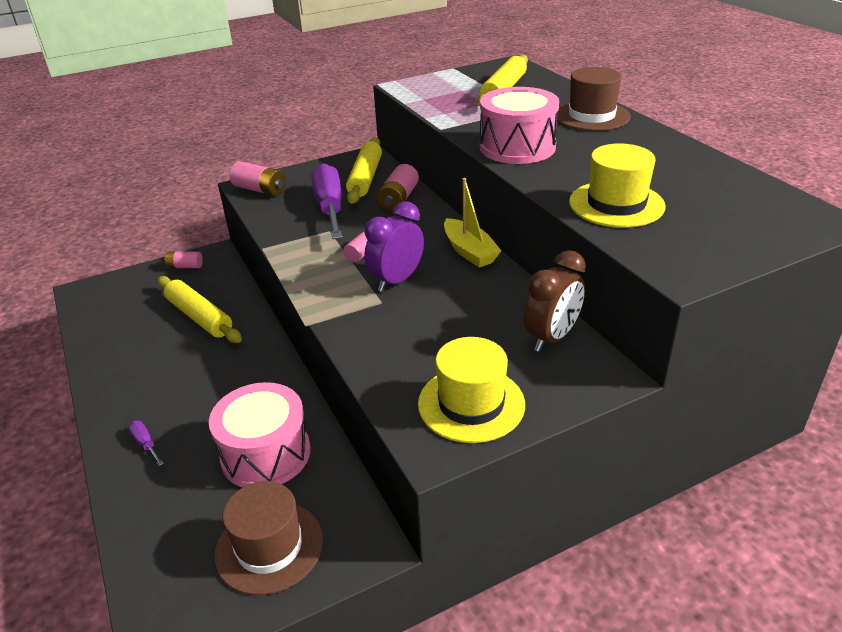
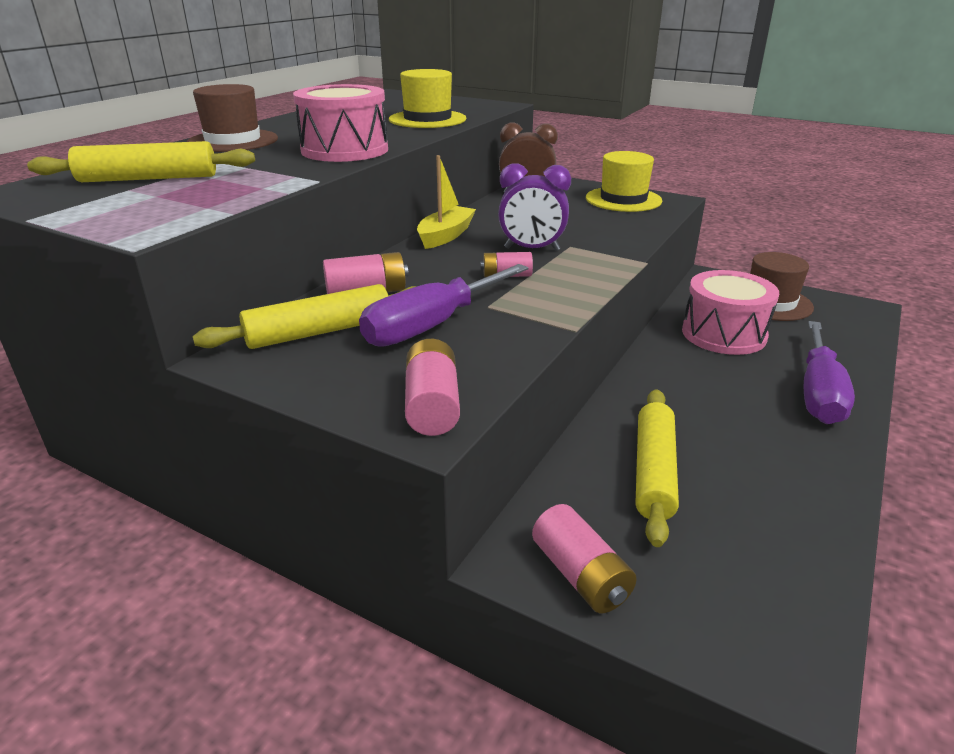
camera: 125 degrees left, 5 degrees down
purple screwdriver [128,420,164,466] -> purple screwdriver [804,321,855,424], size x2.42
pink battery [165,252,203,268] -> pink battery [532,504,637,613], size x1.52

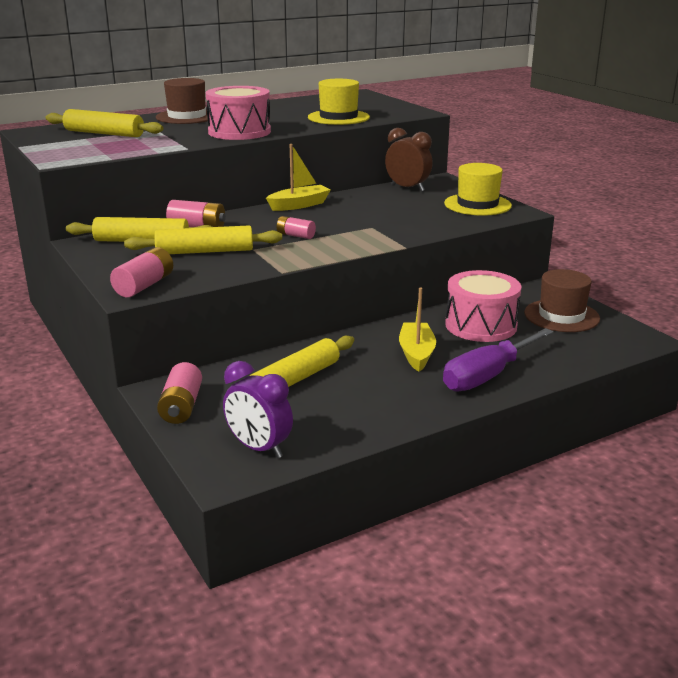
camera: 30 degrees right, 5 degrees down
purple screwdriver [359,264,529,347] -> yellow rolling pin [124,226,282,254]
purple clock [498,163,571,251] -> purple clock moved to [223,361,293,458]
none -> yellow boat [399,288,436,372]

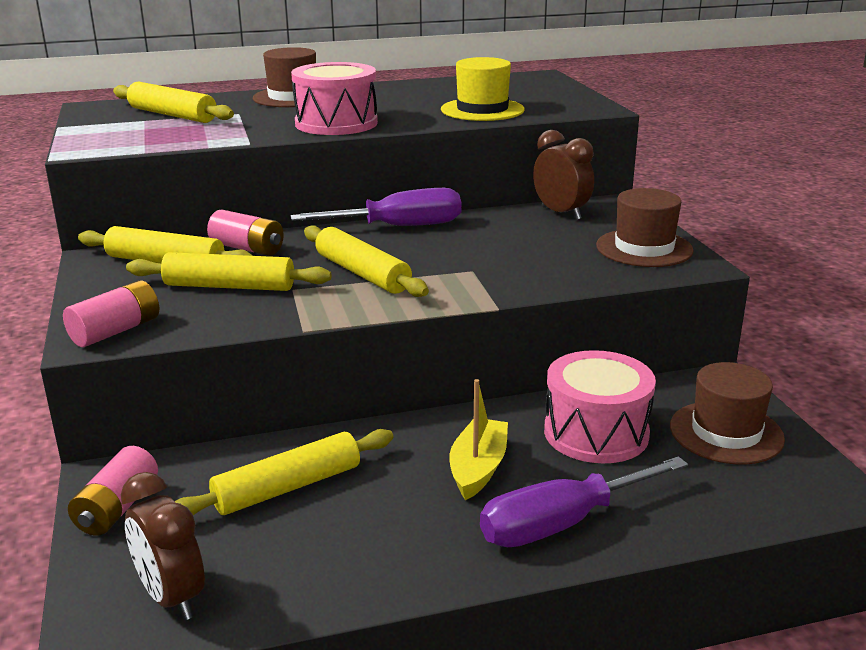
camera: 15 degrees right, 0 degrees up
purple clock [223,361,293,458] -> brown clock [121,472,205,620]
yellow boat [266,144,331,211] -> purple screwdriver [290,188,461,226]
pink battery [277,216,316,239] -> yellow rolling pin [304,226,429,297]
yellow hat [444,163,512,216] -> brown hat [596,188,694,267]

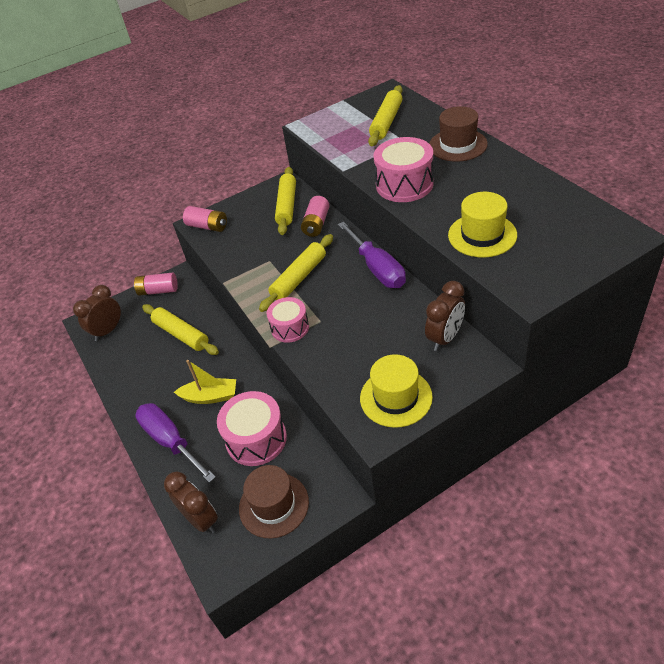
camera: 80 degrees right, 20 degrees up
yellow rolling pin [126,252,331,291] -> none
brown hat [596,188,694,267] -> yellow hat [360,354,433,428]
none -> brown clock [164,471,218,533]
none -> pink drum [267,297,309,343]

